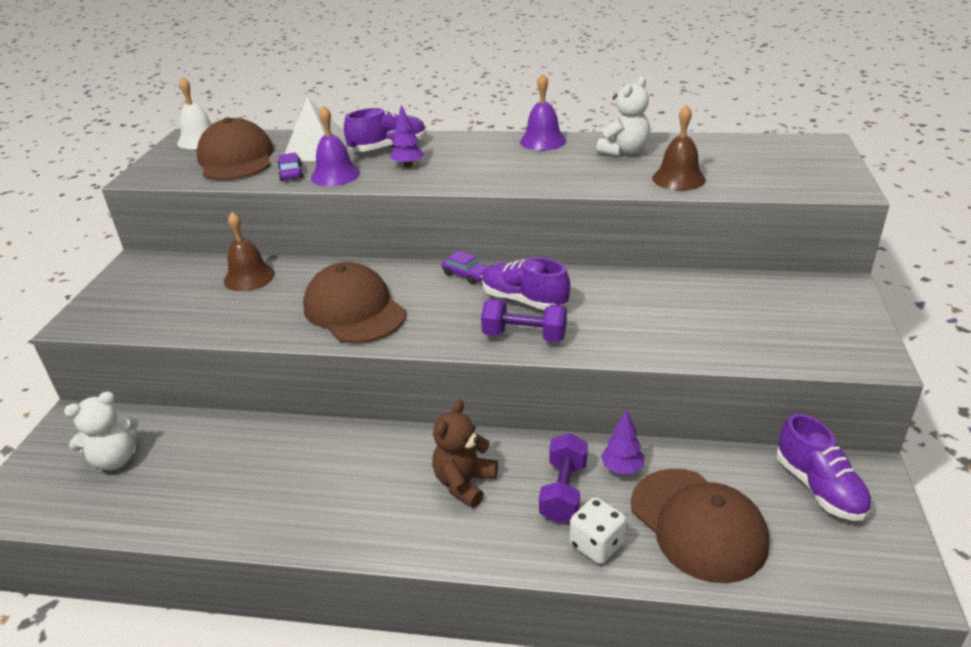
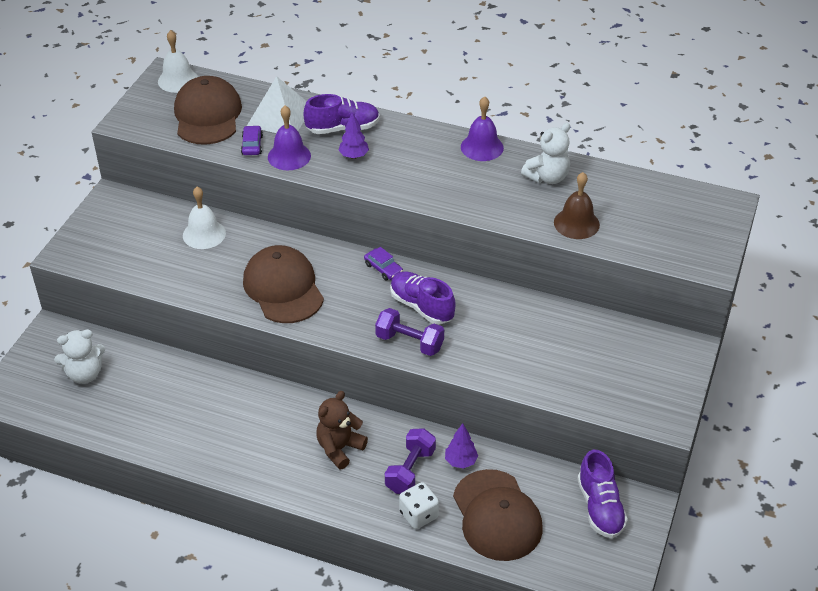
camera: 10 degrees right, 10 degrees up
brown bell [224,212,275,291] -> white bell [183,187,226,249]

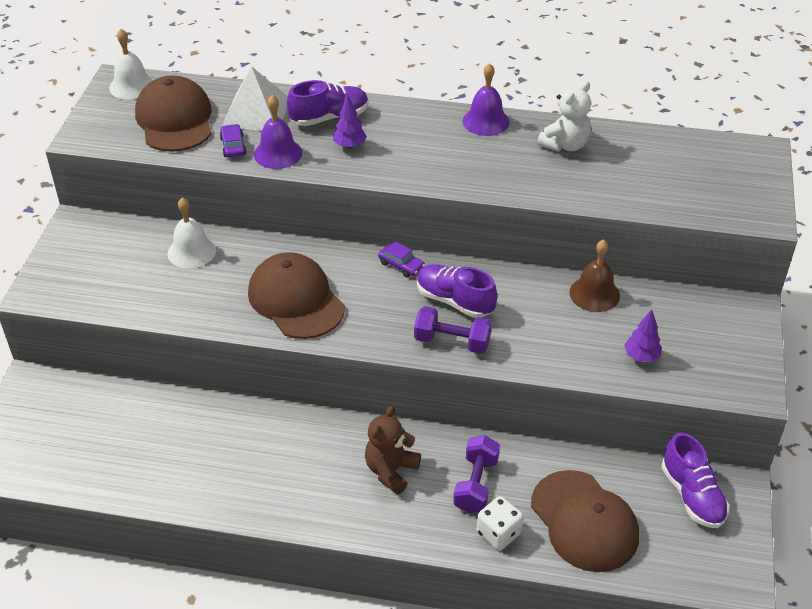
camera: 10 degrees left, 0 degrees up
white teddy bear [54,329,105,384] -> none
purple tree [445,423,478,469] -> purple tree moved to [624,309,662,362]
brown bell [554,172,600,239] -> brown bell moved to [569,239,620,312]

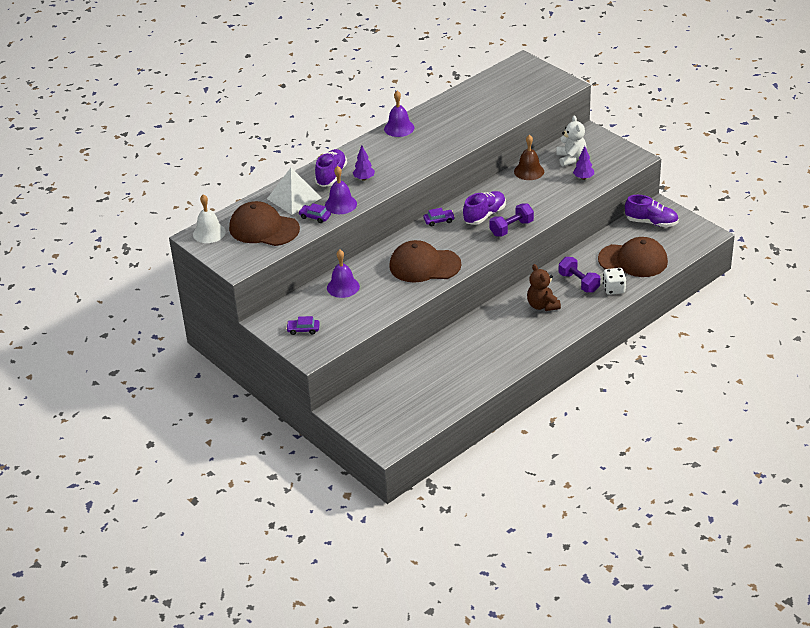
camera: 50 degrees left, 5 degrees down
white bell [168,197,216,269] -> purple bell [327,250,360,298]
purple shoe [417,264,497,318] -> purple shoe turned 150 degrees clockwise [463,191,506,225]
white teddy bear [537,81,591,152] -> white teddy bear moved to [556,116,587,167]
none -> purple car [286,316,320,335]

